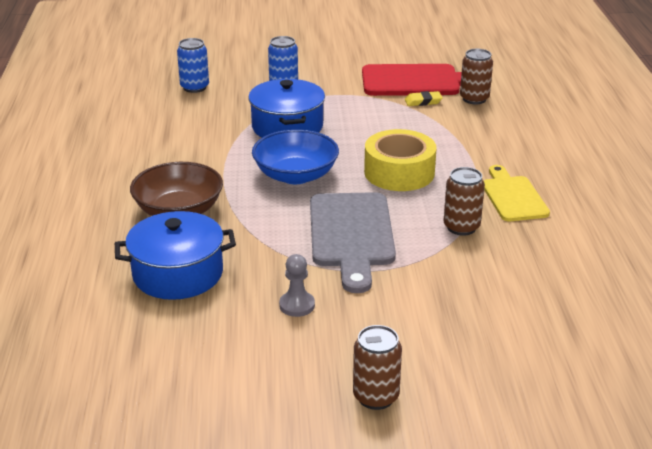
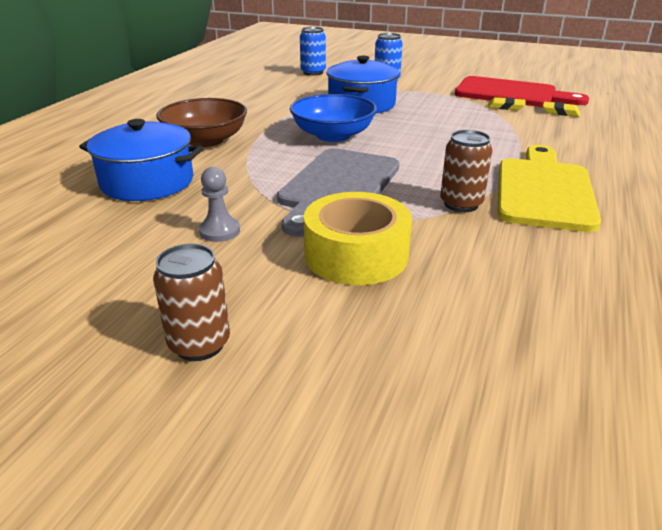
camera: 25 degrees right, 0 degrees up
yellow tape [364,129,437,191] -> yellow tape moved to [304,192,412,285]
brown can [460,49,493,104] -> yellow eraser [543,102,580,117]
yellow cutting board [484,165,550,221] -> yellow cutting board [498,145,601,232], size x1.56

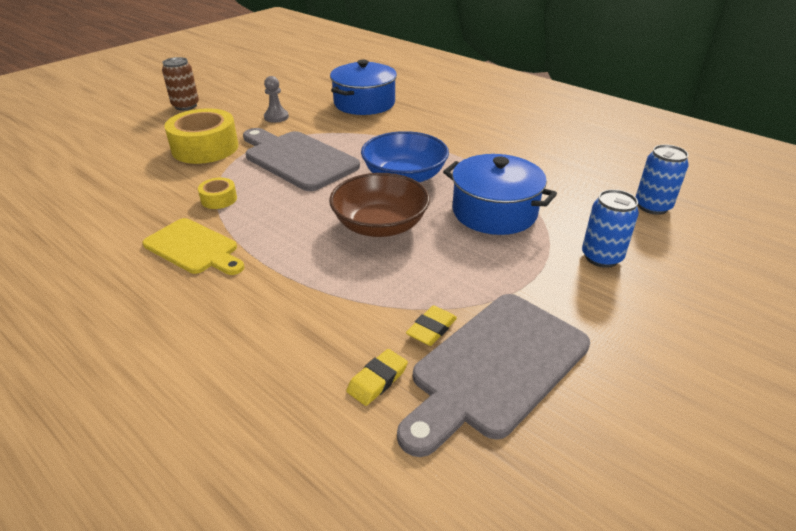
camera: 110 degrees right, 5 degrees up
brown bowl [156,98,247,147] -> brown bowl moved to [329,173,430,237]
brown can [440,130,492,212] -> yellow tape [198,178,237,209]
red cutting board [455,76,589,107] -> grey cutting board [397,294,590,457]
yellow cutting board [498,145,601,232] -> yellow cutting board [142,218,245,275], size x0.64

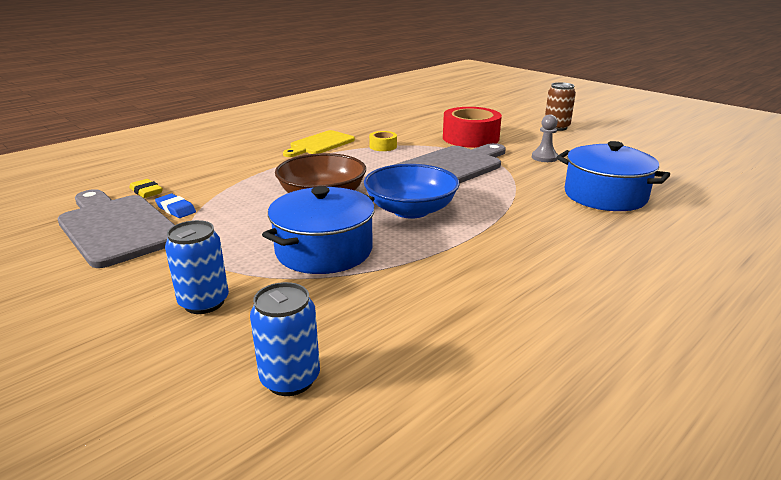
camera: 95 degrees right, 10 degrees down
yellow tape [164,108,238,164] -> red tape [443,107,502,148]
yellow eraser [406,306,457,346] -> blue eraser [155,194,196,218]

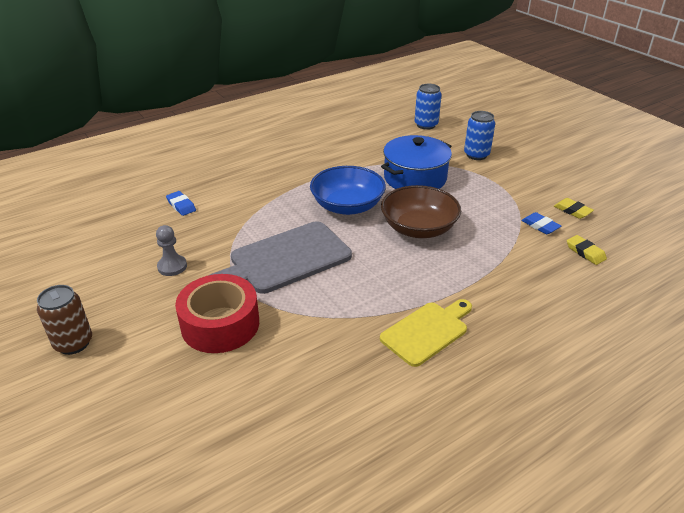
camera: 170 degrees left, 10 degrees up
grey cutting board [57,189,174,268] -> yellow eraser [554,198,594,219]
yellow tape [369,131,397,151] -> none
blue pot [556,141,670,211] -> blue eraser [166,191,196,216]

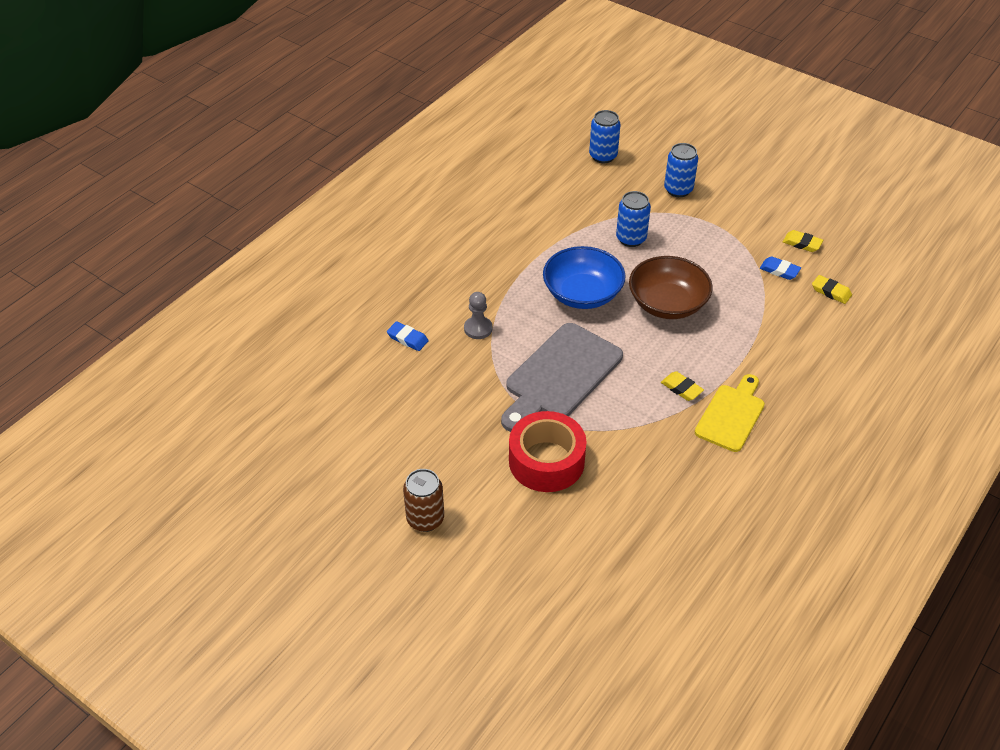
camera: 20 degrees left, 10 degrees up
grey pawn [156,225,187,276] -> grey pawn moved to [464,292,492,339]
blue pot [381,135,452,189] -> blue can [616,191,651,247]
none -> yellow eraser [661,371,704,401]

